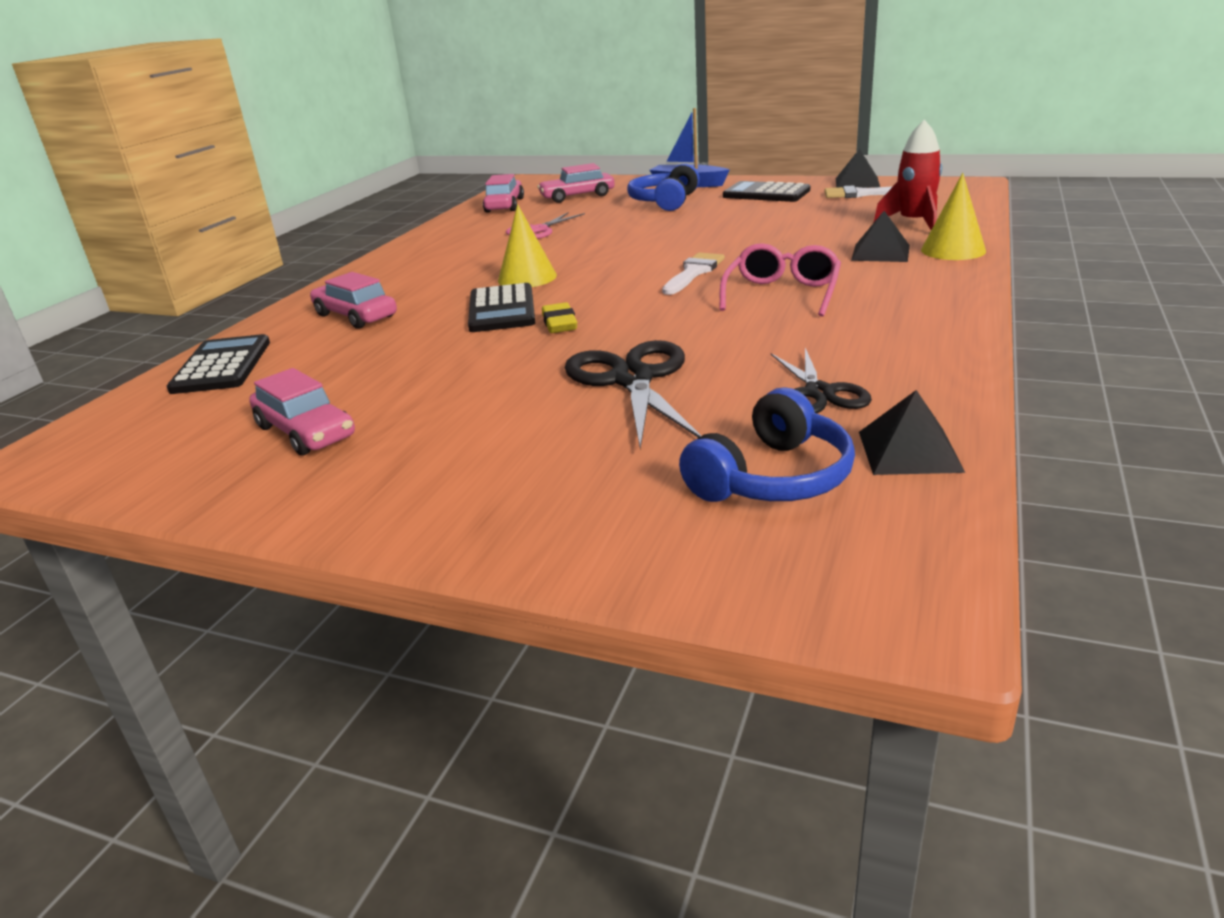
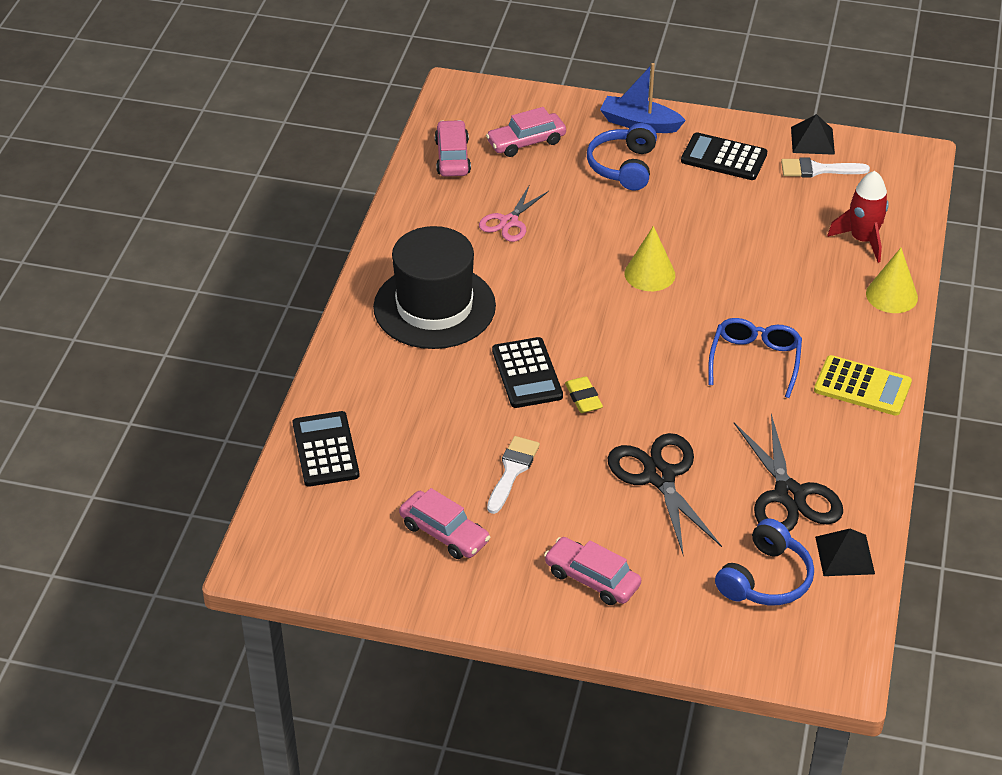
camera: 10 degrees left, 15 degrees up
pink car [310,272,397,329] -> pink car moved to [544,537,641,605]
yellow cone [498,204,557,287] -> yellow cone moved to [624,226,675,291]
white brush [662,252,725,295] -> white brush moved to [487,436,540,514]
pink glasses [719,243,841,317] -> blue glasses [708,318,802,398]
black scissors [771,348,872,413] -> black scissors [734,414,843,531], size x1.58
black pyramid [851,211,910,262] -> none
none -> black hat [373,226,496,349]
none -> yellow calculator [814,355,912,416]

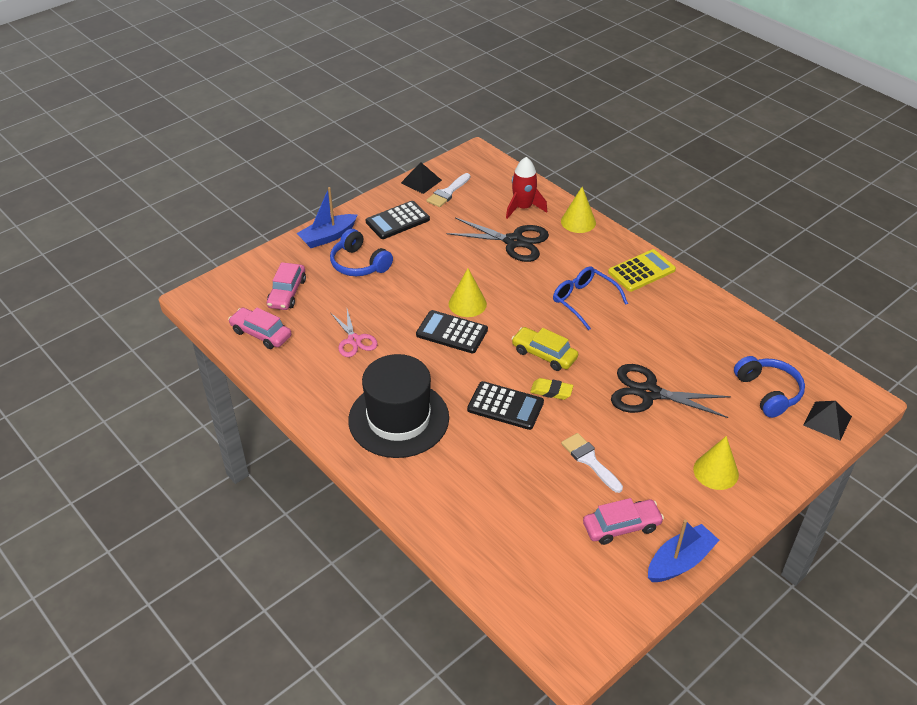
camera: 55 degrees left, 0 degrees up
black calculator [293,411,359,487] -> black calculator moved to [416,310,488,353]
pink car [544,537,641,605] -> yellow cone [693,436,739,490]
black scissors [734,414,843,531] -> black scissors moved to [446,217,549,262]
black pyramid [815,529,875,576] -> black pyramid moved to [803,401,852,441]
none -> yellow car [511,327,578,371]
none -> blue boat [648,520,719,582]

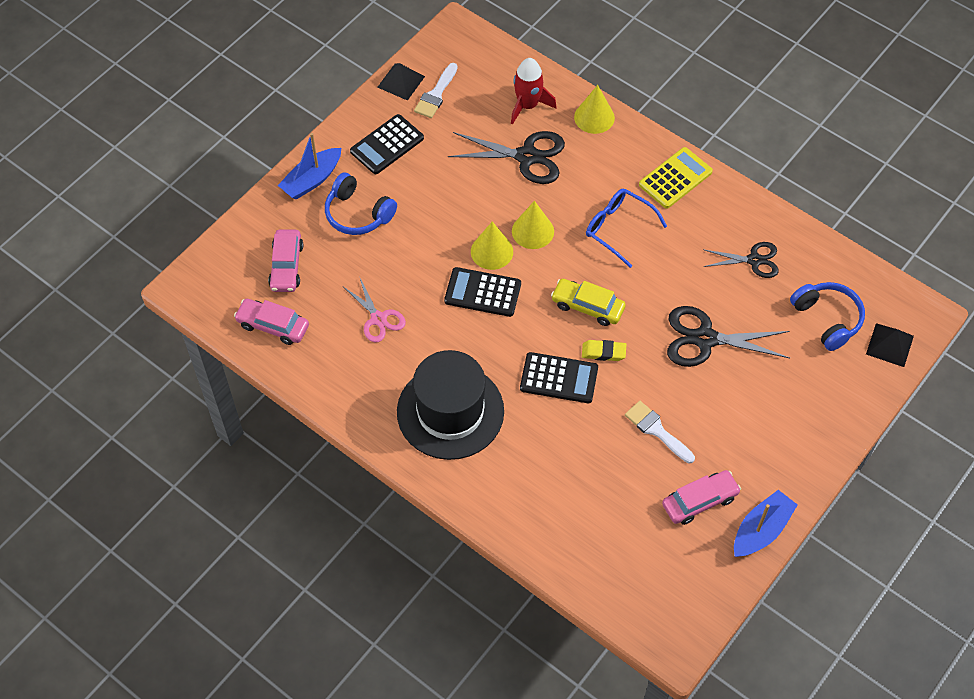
camera: 10 degrees left, 15 degrees up
yellow cone [693,436,739,490] -> yellow cone moved to [512,201,554,249]
none -> black scissors [703,242,779,278]

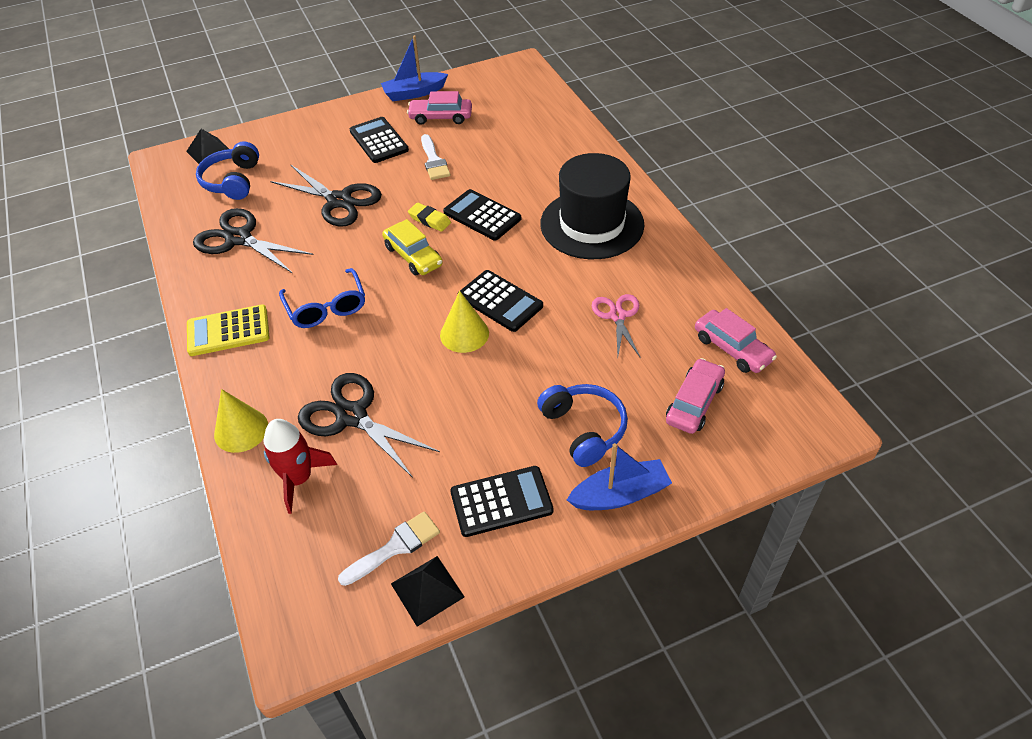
camera: 150 degrees left, 10 degrees down
yellow cone [512,201,554,249] -> none
black scissors [703,242,779,278] -> black scissors [193,208,314,273], size x1.58
none -> black calculator [350,117,409,163]

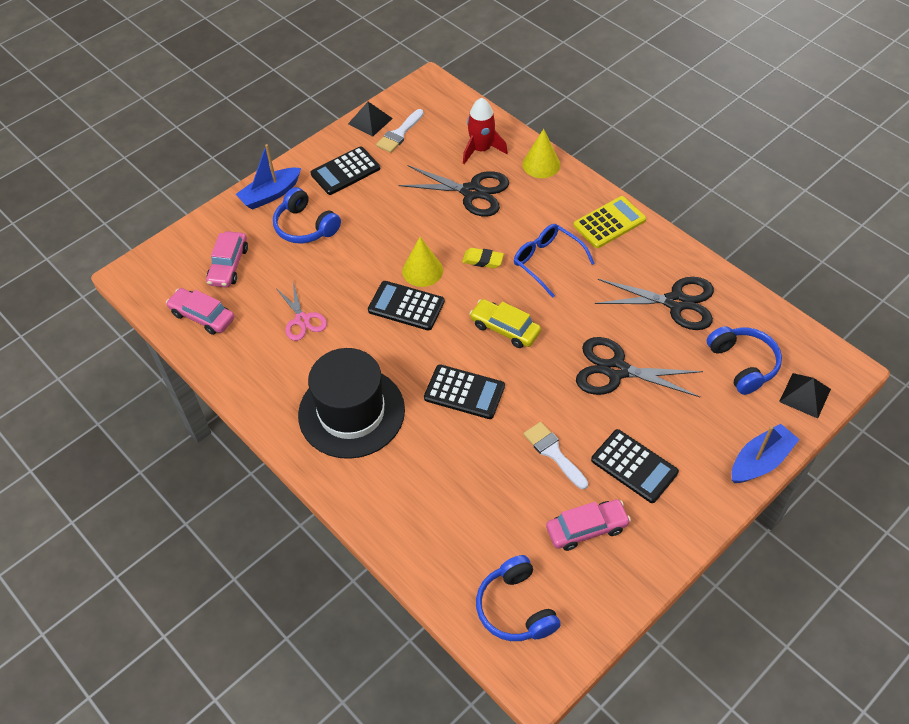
camera: 160 degrees right, 5 degrees up
blue boat [381,35,448,101] -> blue boat moved to [732,424,800,483]
yellow eraser [408,203,451,232] -> yellow eraser moved to [462,248,504,268]
none -> blue headphones [476,555,560,641]

